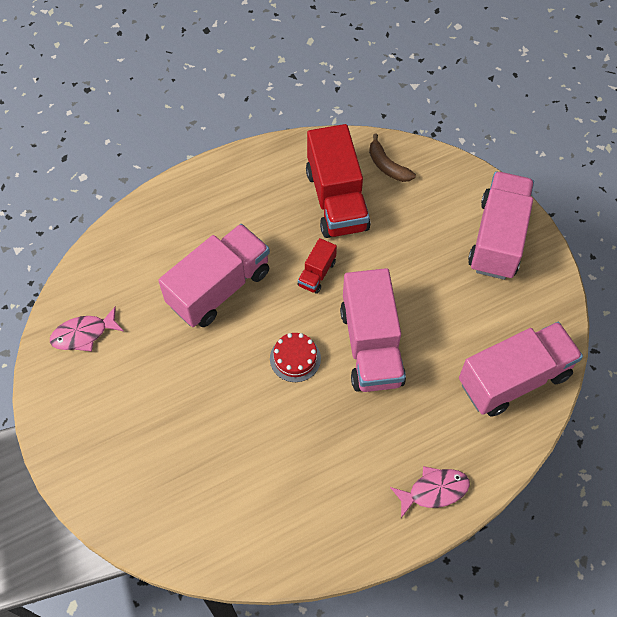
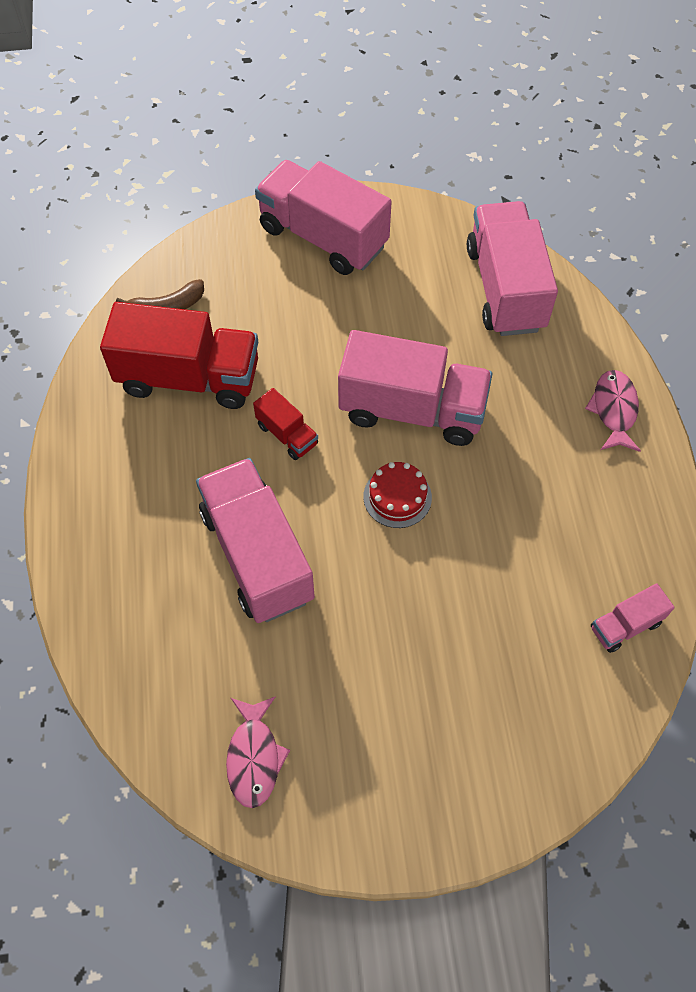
camera: 70 degrees left, 0 degrees up
none -> pink truck [591,583,675,653]

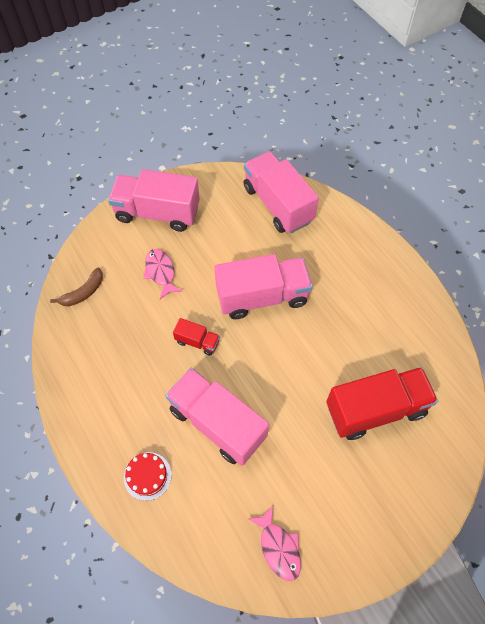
camera: 25 degrees left, 0 degrees up
red truck [100,302,258,409] -> red truck moved to [326,367,438,440]
red cake [363,462,432,528] -> red cake moved to [124,452,172,501]
pink fish [585,370,641,452] -> pink fish moved to [143,249,183,299]
pink truck [591,583,675,653] -> none

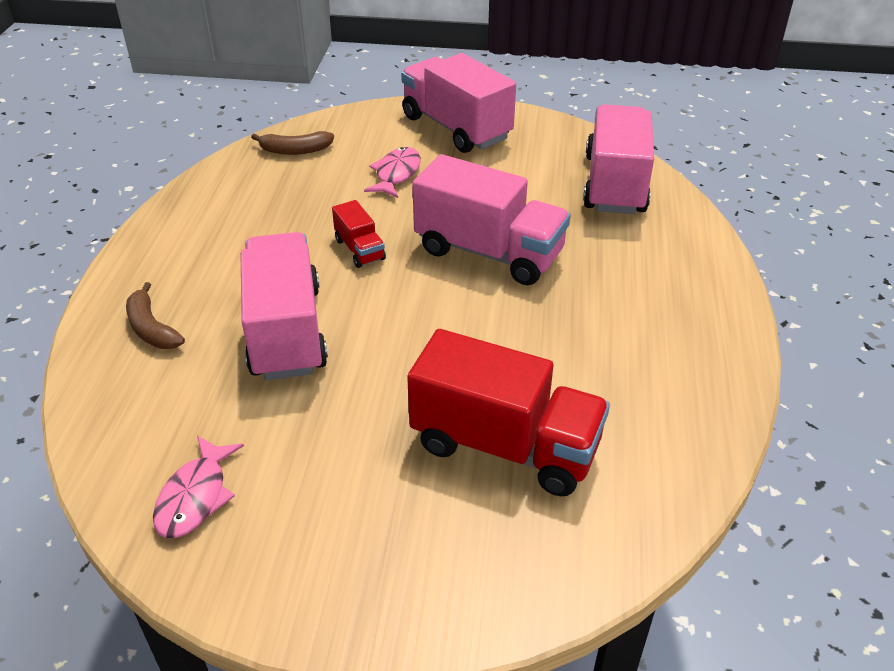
camera: 40 degrees right, 20 degrees down
red cake [124,452,172,501] -> brown banana [126,282,185,349]

